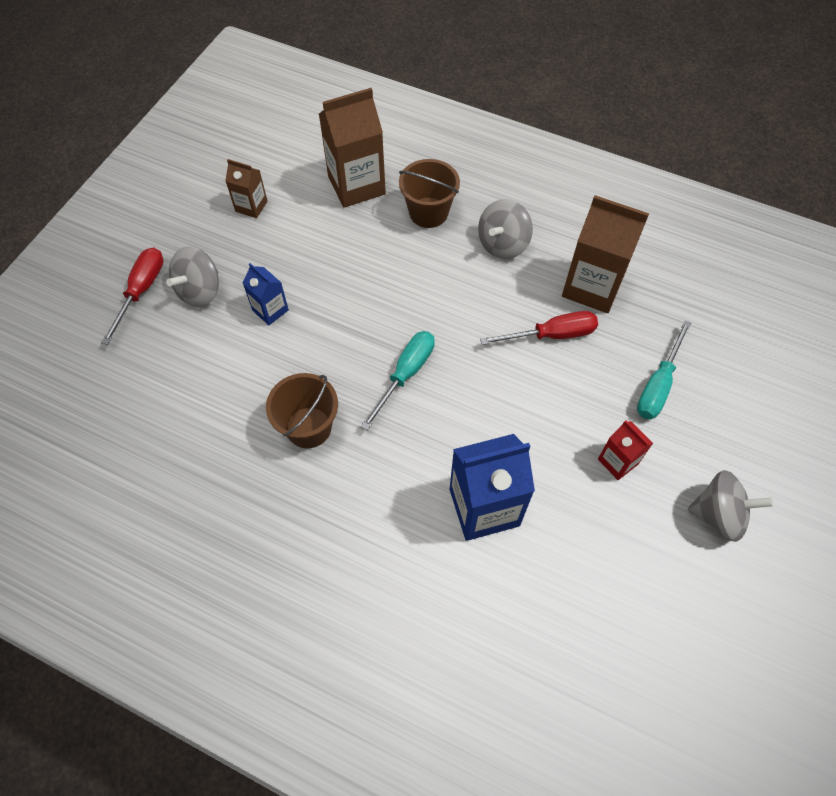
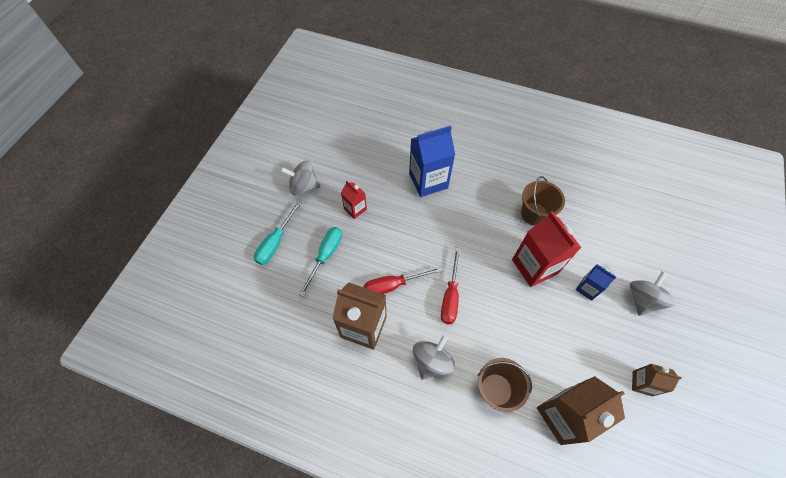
camera: 175 degrees right, 0 degrees up
red screwdriver [101,247,164,345] -> red screwdriver moved to [441,248,460,324]
turquoise screwdriver [361,331,435,430] -> turquoise screwdriver moved to [254,201,301,265]
none -> red carton [512,211,581,287]

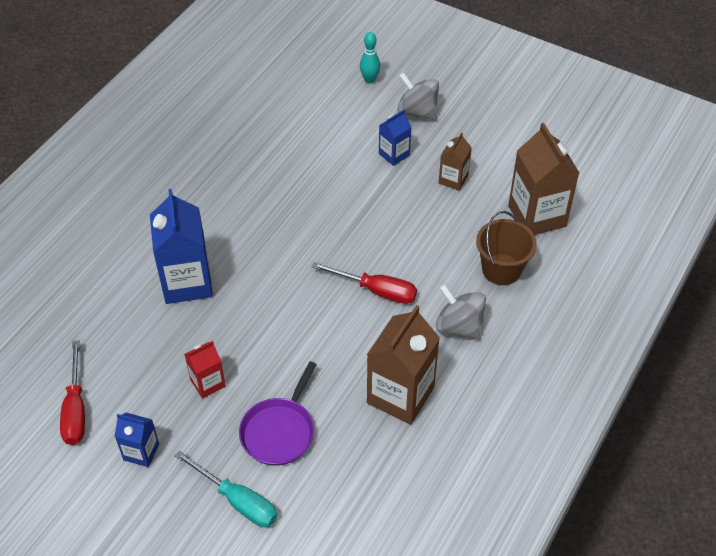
camera: 80 degrees left, 10 degrees down
grey spinning top [280,160,321,196] -> blue carton [115,412,159,467]
turquoise screwdriver [299,227,342,296] -> purple pan [239,361,317,466]
red screwdriver [364,267,442,294] -> red screwdriver moved to [60,341,85,445]
red carton [512,211,581,287] -> none
brown bucket [521,176,565,226] -> none
brown carton [632,364,682,396] -> brown carton moved to [439,132,472,191]
none -> turquoise bowling pin [360,32,380,84]

